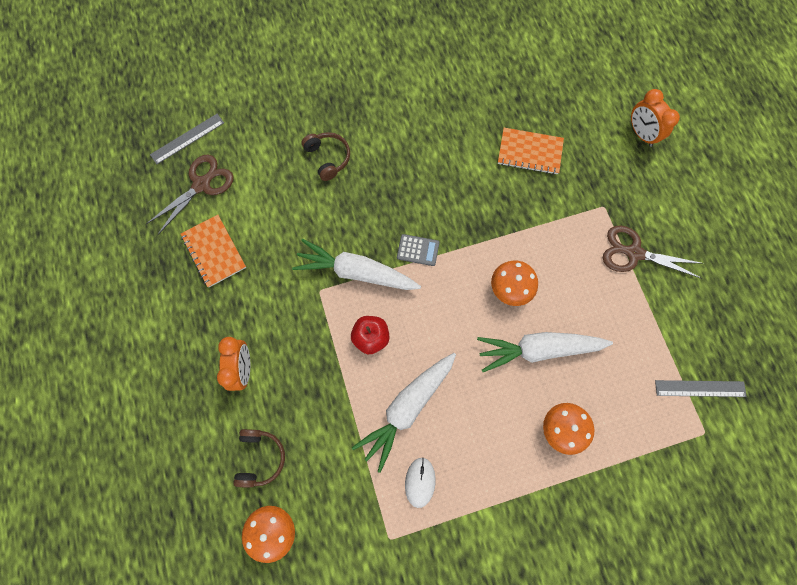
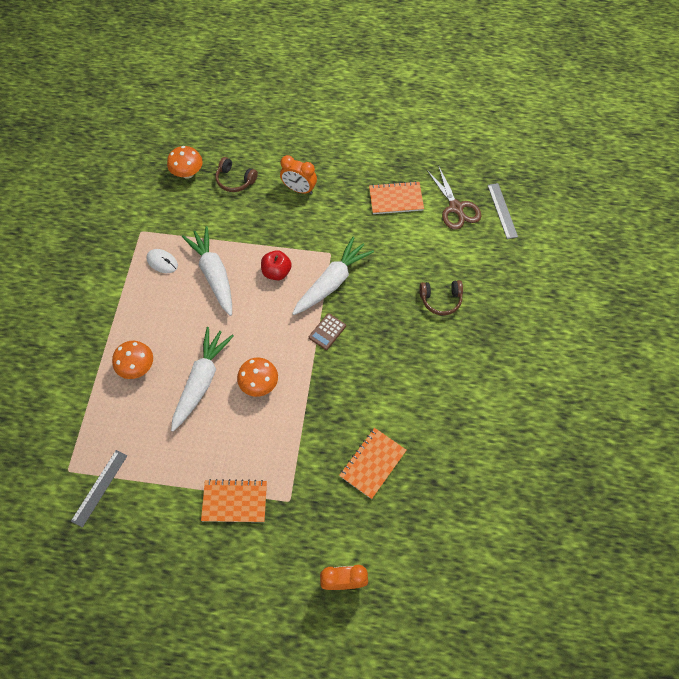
camera: 115 degrees right, 10 degrees down
grey calculator [397,234,440,266] -> brown calculator [309,313,346,350]
brown scissors [602,225,703,279] -> orange notebook [201,479,267,522]

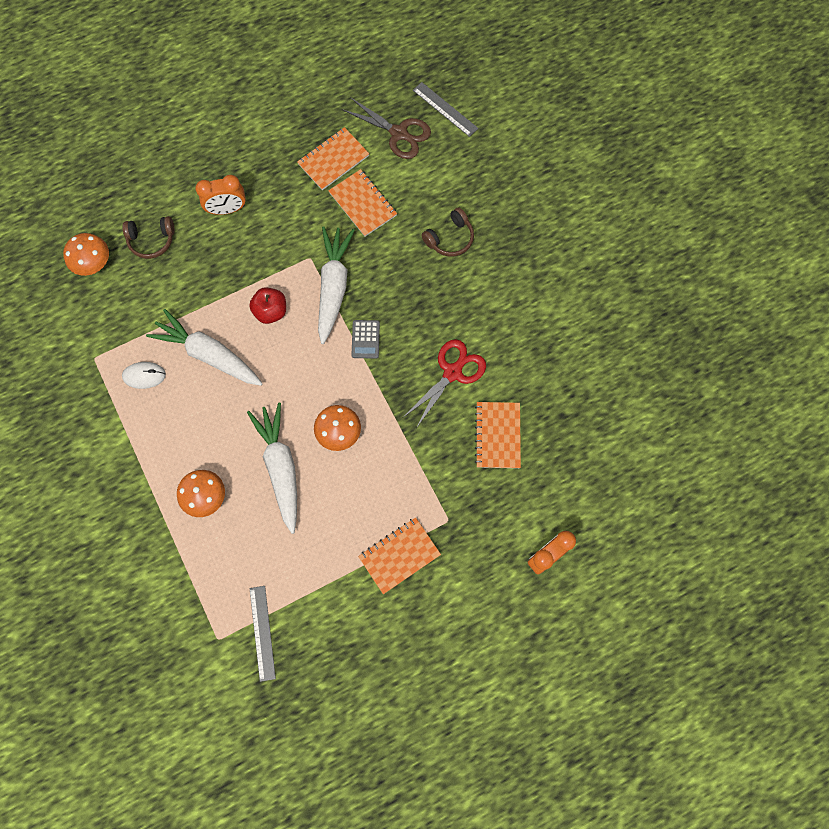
camera: 35 degrees left, 10 degrees up
brown calculator [309,313,346,350] -> grey calculator [351,320,380,359]
none -> orange notebook [328,169,397,237]
none -> red scissors [404,339,486,428]

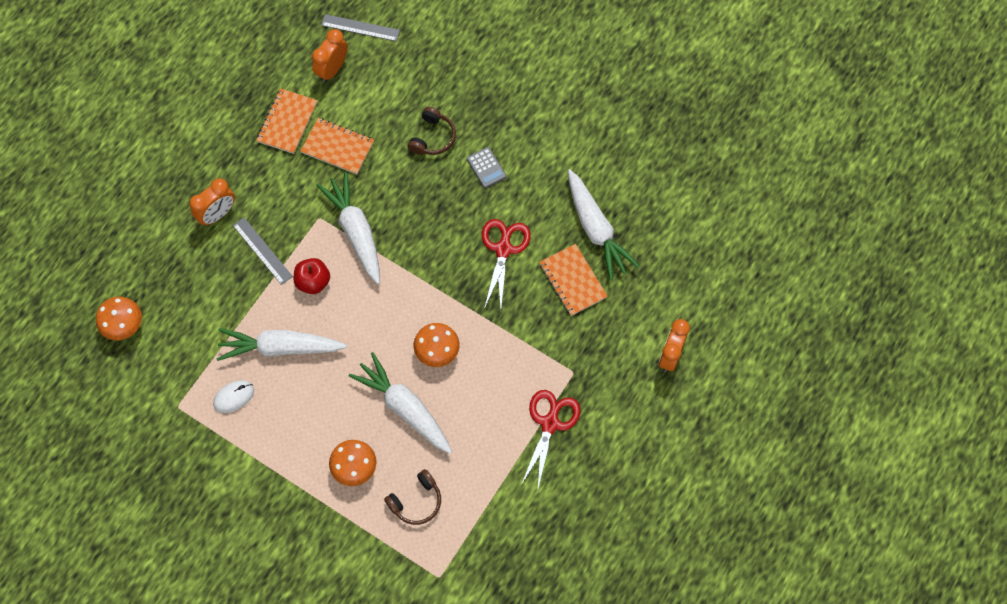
camera: 30 degrees left, 5 degrees down
brown headphones [122,216,175,259] -> brown headphones moved to [384,469,441,525]
grey ruler [250,586,276,682] -> grey ruler moved to [233,217,293,285]
brown scissors [342,97,431,159] -> orange clock [312,29,348,82]
grey calculator [351,320,380,359] -> grey calculator moved to [467,147,507,188]
orange notebook [358,518,441,594] -> red scissors [521,390,580,488]
none -> white carrot [568,169,640,280]

